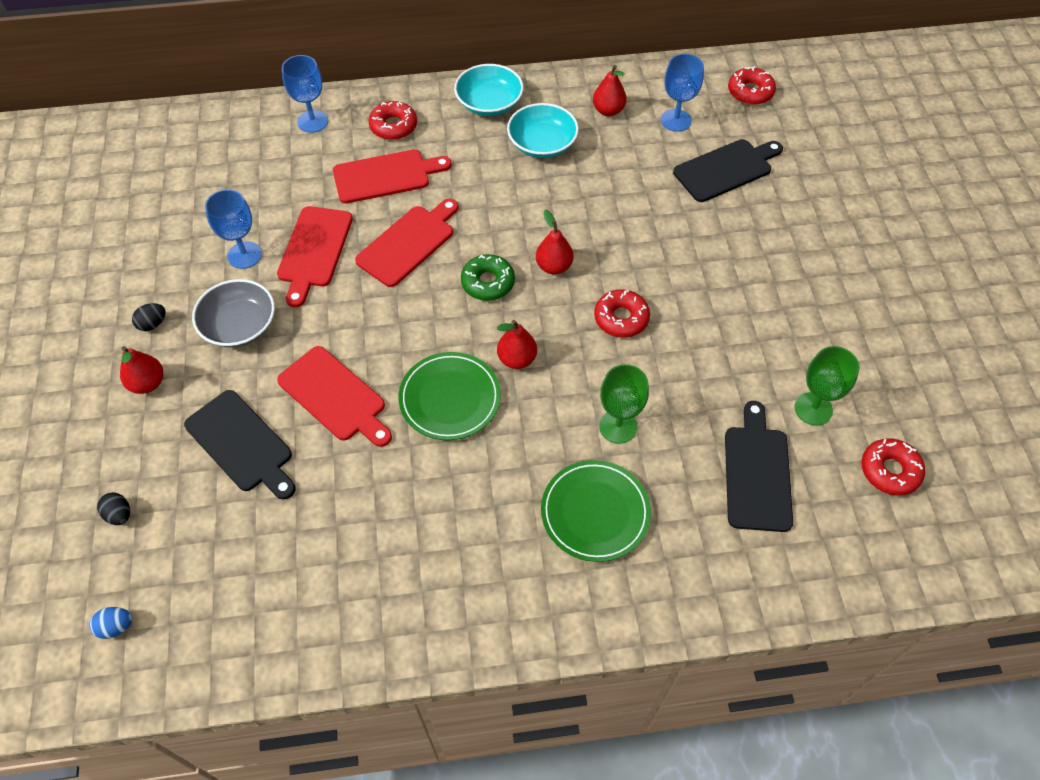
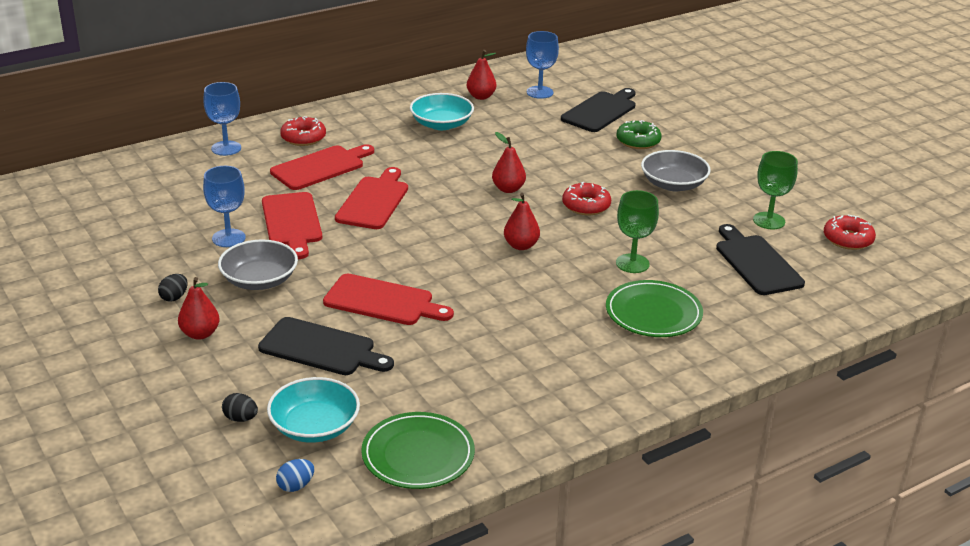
camera: 25 degrees left, 25 degrees down
green plate [399,352,501,440] -> green plate moved to [361,412,475,489]
turquoise bowl [454,64,524,116] -> turquoise bowl moved to [267,377,360,443]
green donut [461,254,515,301] -> green donut moved to [616,120,662,149]
red donut [728,66,776,105] -> none
none -> grey bowl [641,150,711,192]

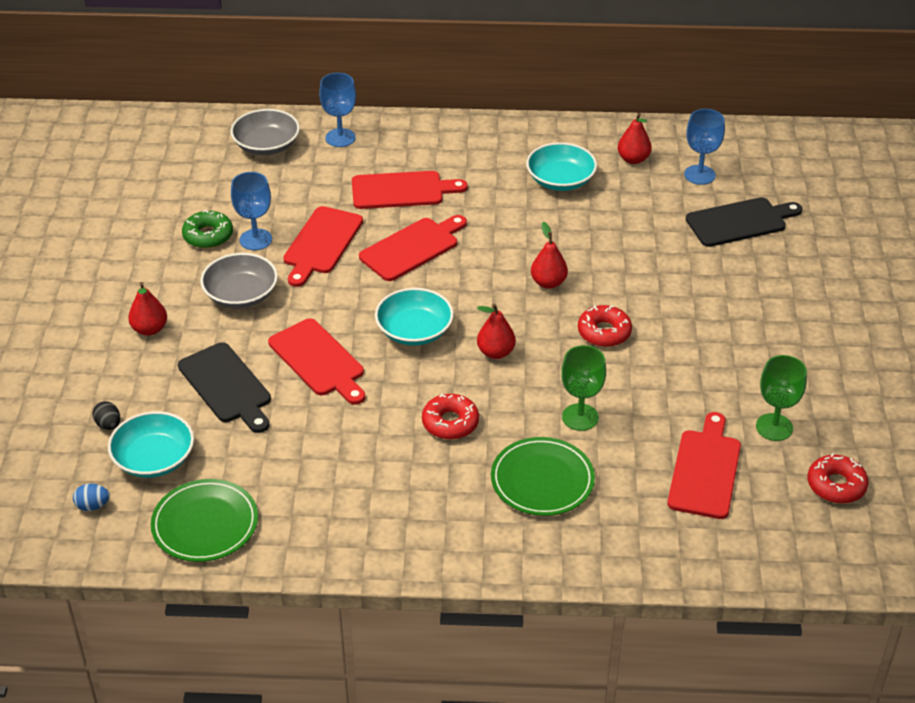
camera: 35 degrees right, 10 degrees up
black egg [158,274,188,302] -> none
red donut [280,116,326,146] -> red donut moved to [422,394,479,440]
green donut [616,120,662,149] -> green donut moved to [182,209,233,249]
grey bowl [641,150,711,192] -> grey bowl moved to [231,109,300,155]
black cutting board [716,224,805,295] -> red cutting board [667,412,741,519]
none -> turquoise bowl [375,288,454,346]

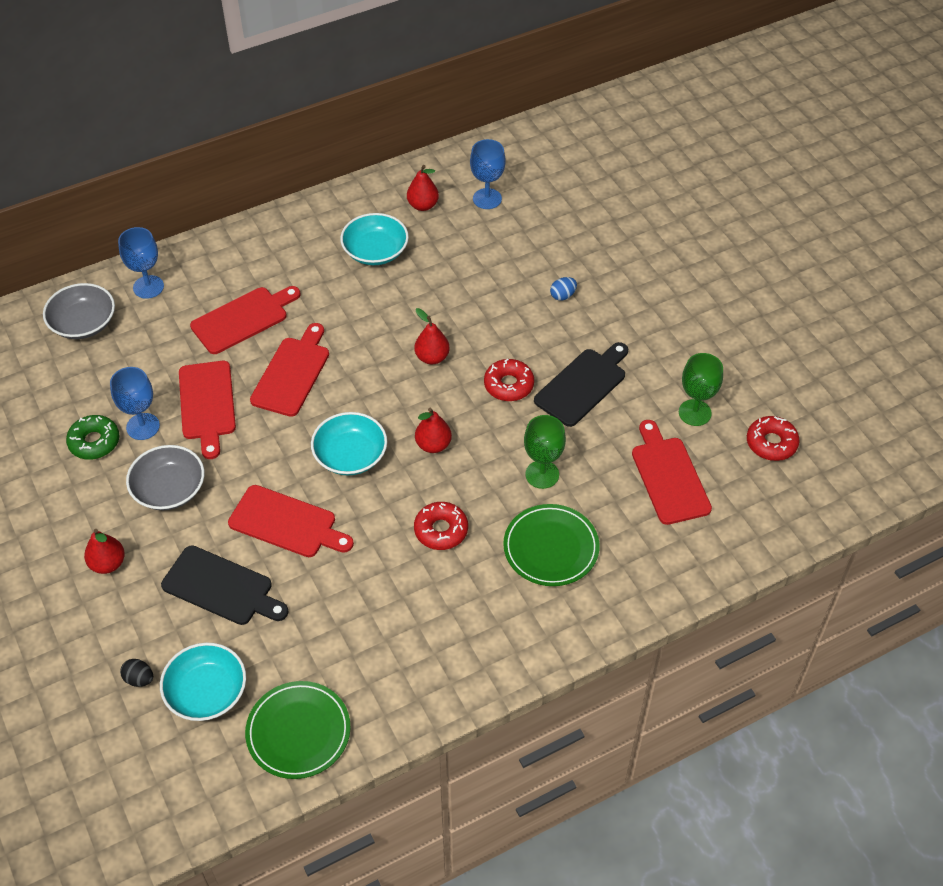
camera: 30 degrees left, 10 degrees up
blue egg [73,484,110,511] -> blue egg moved to [550,277,577,301]
black cutting board [686,197,802,247] -> black cutting board moved to [534,342,628,427]

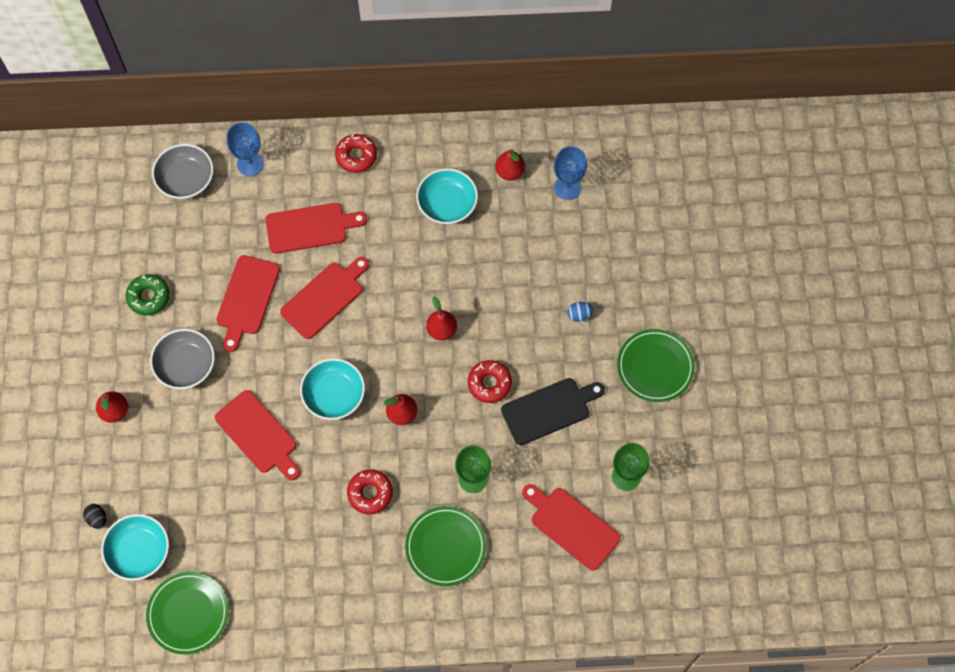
camera: 25 degrees right, 15 degrees up
blue goblet [110,367,160,440] -> none
black cutting board [161,545,288,625] -> none
red cutting board [632,420,712,525] -> red cutting board turned 60 degrees counterclockwise [522,484,621,571]
red donut [747,416,800,461] -> red donut moved to [335,134,377,173]
none -> green plate [617,329,695,402]

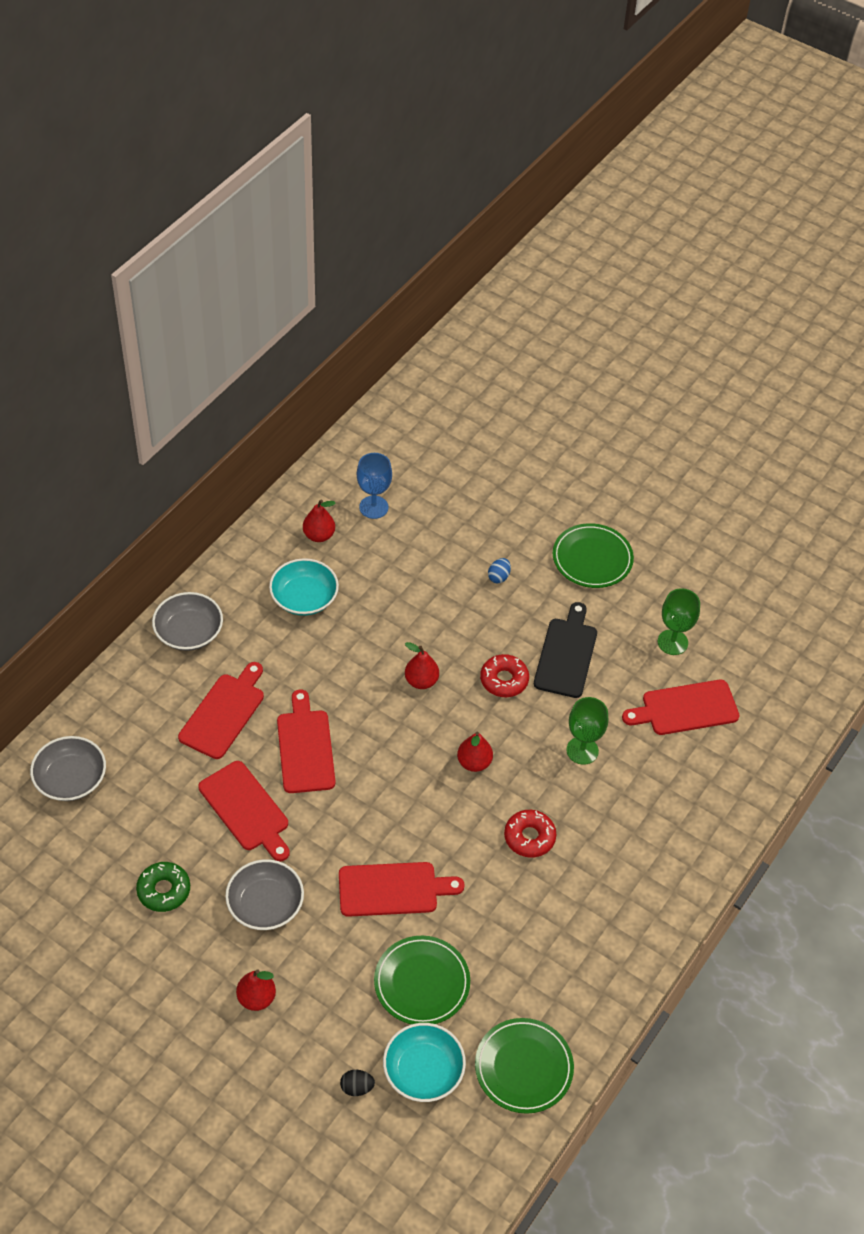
camera: 55 degrees left, 15 degrees down
blue goblet [227,122,264,176] -> none
turquoise bowl [300,358,365,420] -> none
red donut [335,134,377,173] -> grey bowl [152,592,223,651]
green plate [405,506,486,586] -> green plate moved to [374,936,470,1024]

